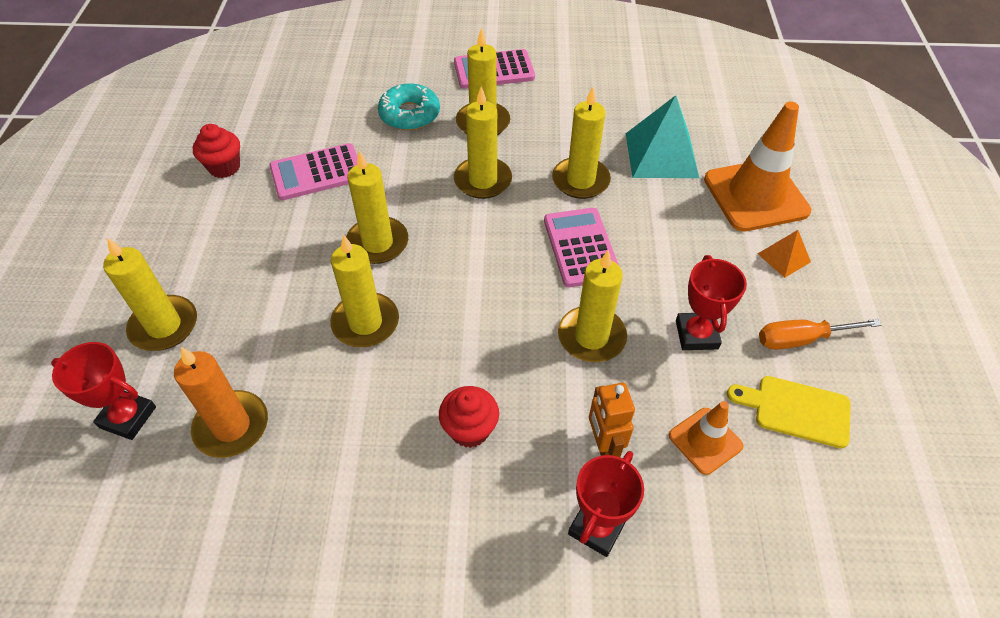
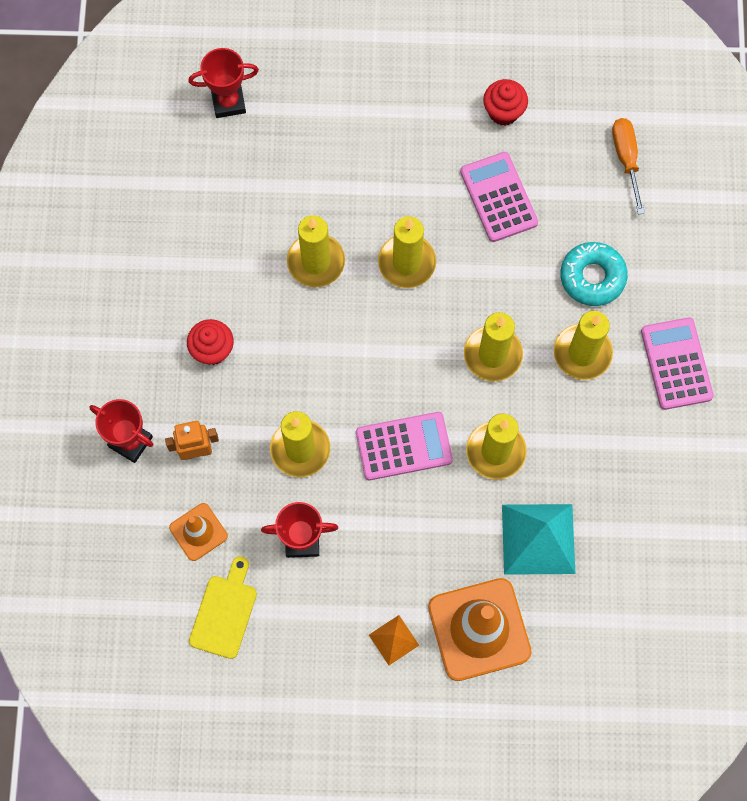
camera: 90 degrees right, 20 degrees up
red trophy [51,342,156,440] -> red trophy turned 60 degrees clockwise [188,48,259,118]
yellow candle [103,238,197,351] -> none
orange candle [174,347,268,458] -> none
orange screwdriver [759,319,881,350] -> orange screwdriver moved to [612,118,645,214]

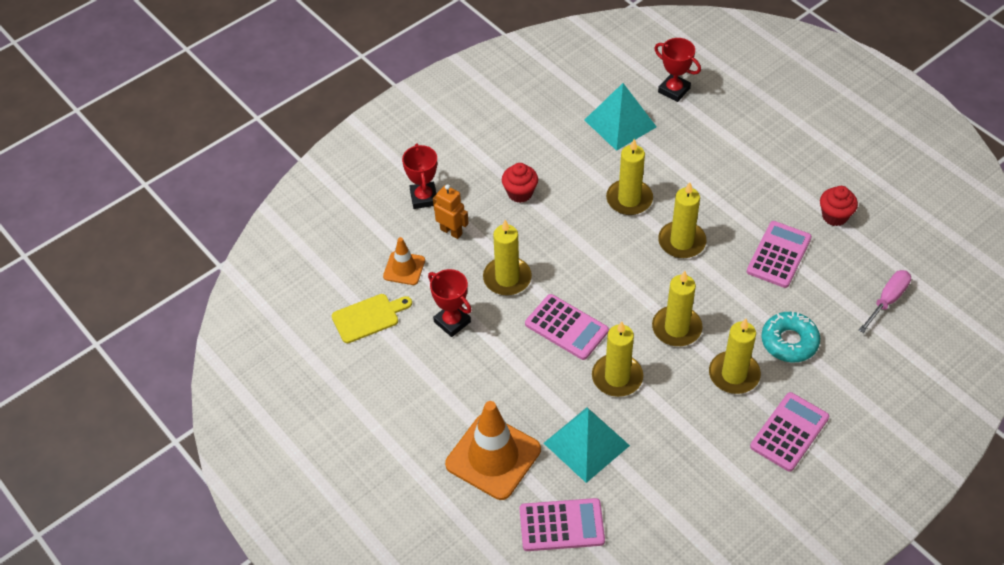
camera: 50 degrees right, 20 degrees down
orange pyramid [369,615,419,665] -> none
orange screwdriver [612,118,645,214] -> pink screwdriver [859,270,911,333]
none -> pink calculator [520,498,605,551]
none -> turquoise pyramid [584,83,657,151]

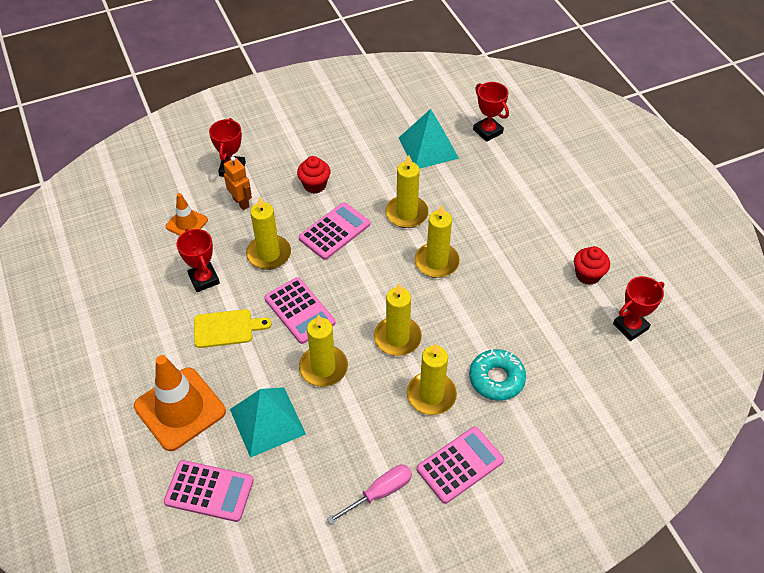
camera: 15 degrees right, 0 degrees up
yellow cutting board [332,294,412,343] -> yellow cutting board moved to [194,309,272,348]
pink calculator [747,221,812,288] -> pink calculator moved to [299,202,370,260]
pink screwdriver [859,270,911,333] -> pink screwdriver moved to [327,465,412,524]
none -> red trophy [613,276,664,341]

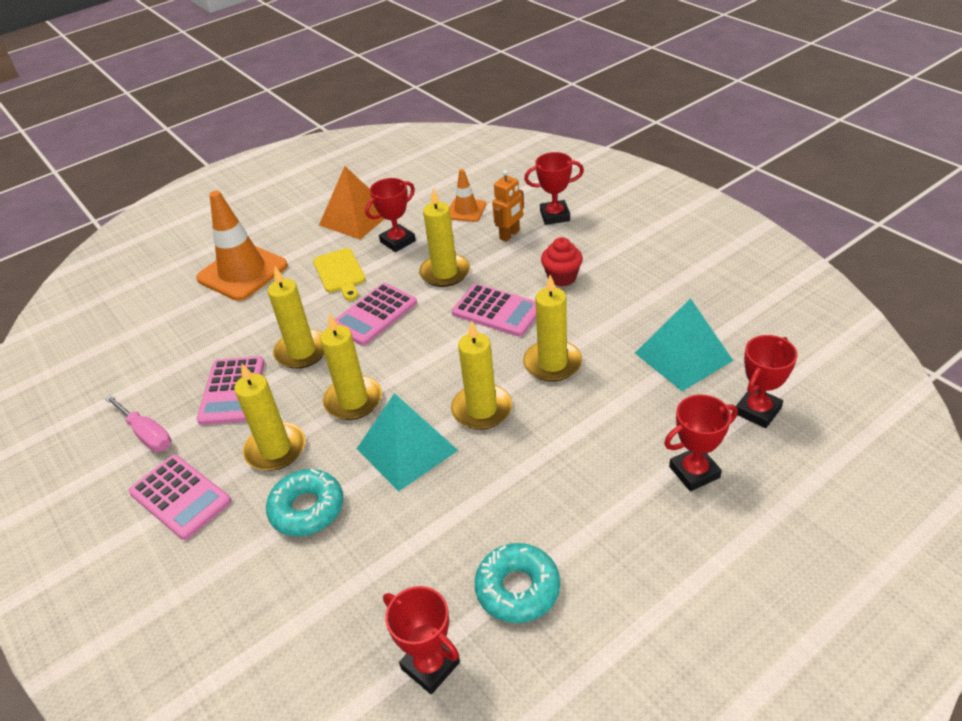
camera: 80 degrees right, 10 degrees down
pink calculator [164,460,254,522] -> pink calculator moved to [197,356,265,425]
turquoise pyramid [230,387,306,458] -> turquoise pyramid moved to [357,393,458,491]
red cupcake [574,246,610,285] -> turquoise donut [475,543,560,623]
none -> orange pyramid [319,166,384,239]
none -> red trophy [664,395,738,491]

